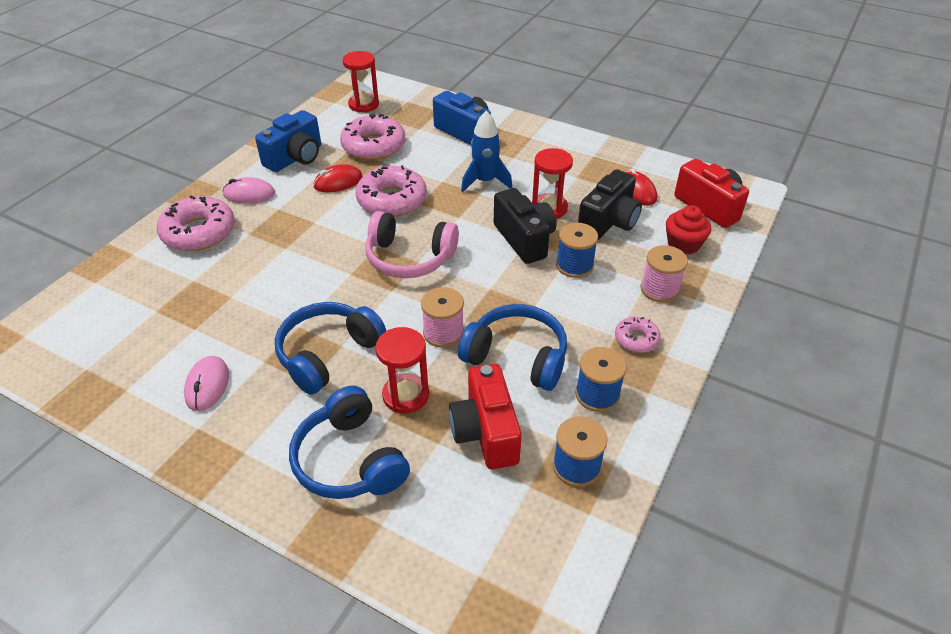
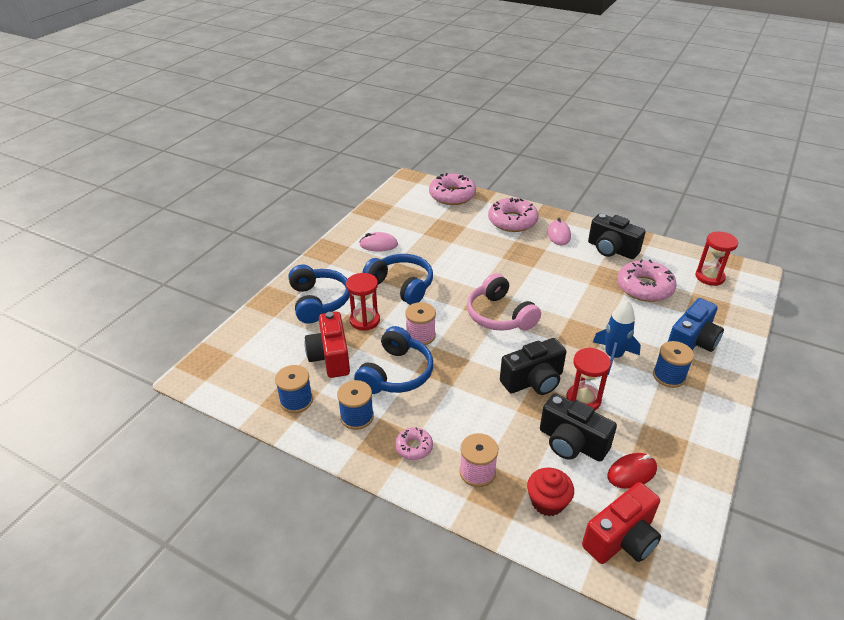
camera: 90 degrees right, 5 degrees down
blue camera [255,110,321,172] -> black camera [588,213,646,259]
blue headphones [289,386,410,499] -> blue headphones turned 105 degrees clockwise [288,264,350,324]
red mouse [313,164,363,192] -> none
pink donut [356,165,427,217] -> pink donut moved to [429,173,476,205]
pink headphones [365,211,459,278] -> pink headphones turned 45 degrees counterclockwise [467,273,541,331]
red camera [449,364,522,470] -> red camera turned 90 degrees counterclockwise [305,312,350,378]
blue spool [556,223,598,278] -> blue spool moved to [653,341,694,388]

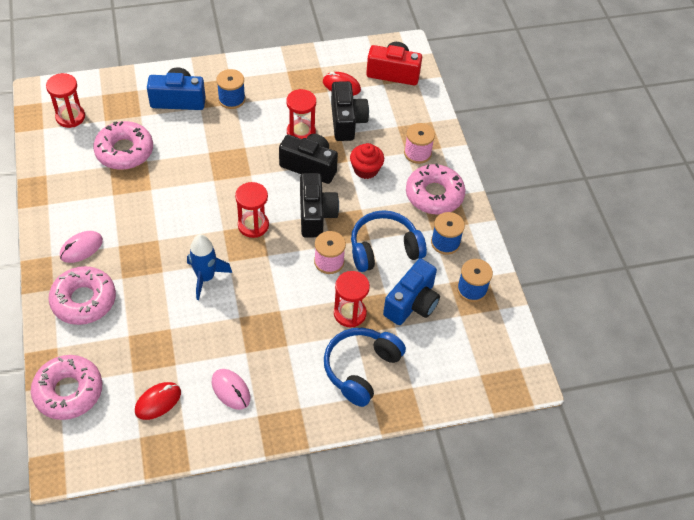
camera: 135 degrees left, 15 degrees up
red camera [305,312,350,378] -> blue camera [383,259,440,325]
blue headphones [362,254,433,305] -> none
pink donut [395,427,433,460] -> pink donut [406,163,466,215], size x1.91
pink headphones [467,273,541,331] -> red hourglass [235,182,269,238]
red cupcake [527,468,574,516] -> red cupcake moved to [350,143,384,179]
black camera [588,213,646,259] -> black camera moved to [300,173,339,238]
blue rocket [593,300,641,375] -> blue rocket moved to [187,234,232,300]
none -> red mouse [135,382,181,420]

